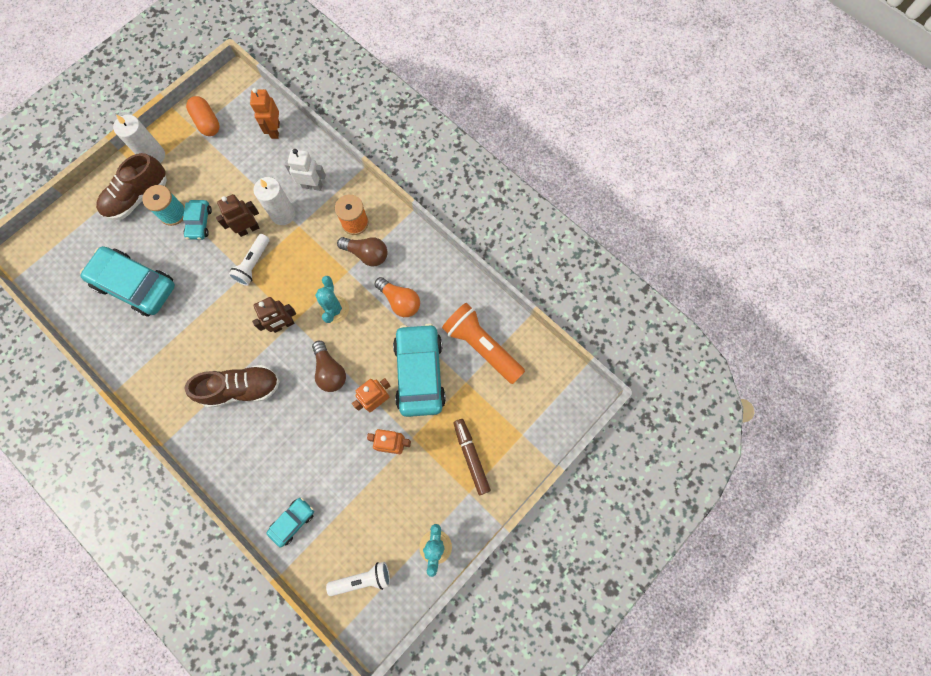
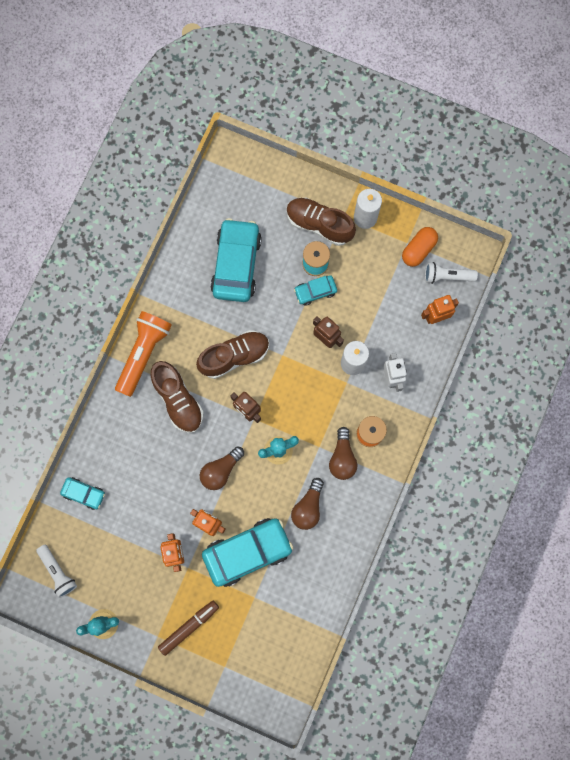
camera: 70 degrees right, 5 degrees up
white flashlight [228,234,270,286] -> white flashlight moved to [425,262,478,284]
orange light bulb [374,277,420,317] -> brown light bulb [291,478,324,530]
orange flashlight [442,303,525,384] -> orange flashlight moved to [115,311,172,397]
none -> brown shoe [196,330,269,379]

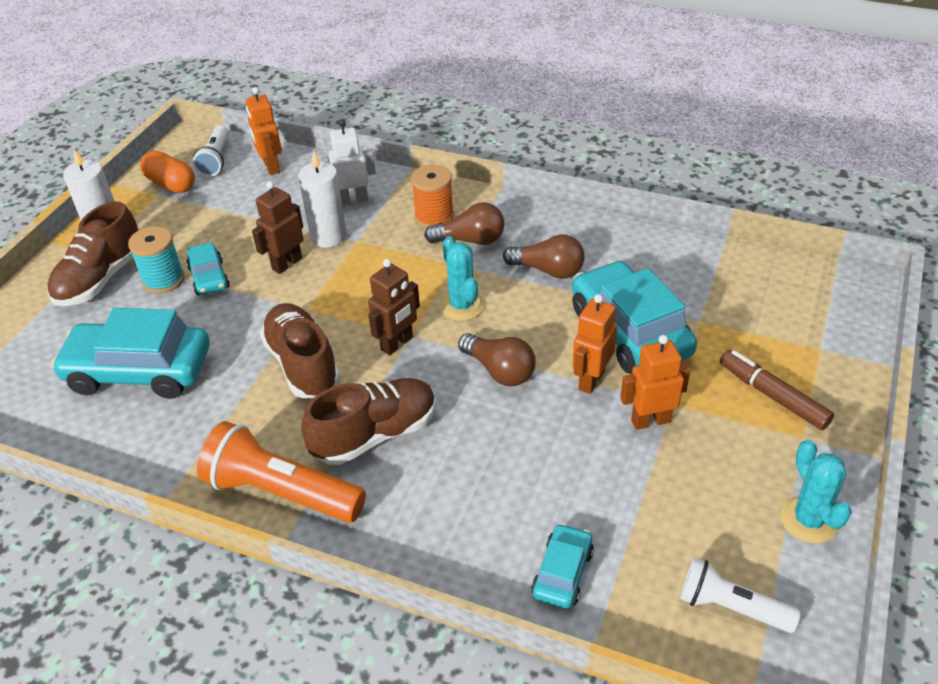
camera: 90 degrees left, 35 degrees down
white flashlight [36,545,77,598] -> white flashlight turned 120 degrees counterclockwise [680,557,801,633]

